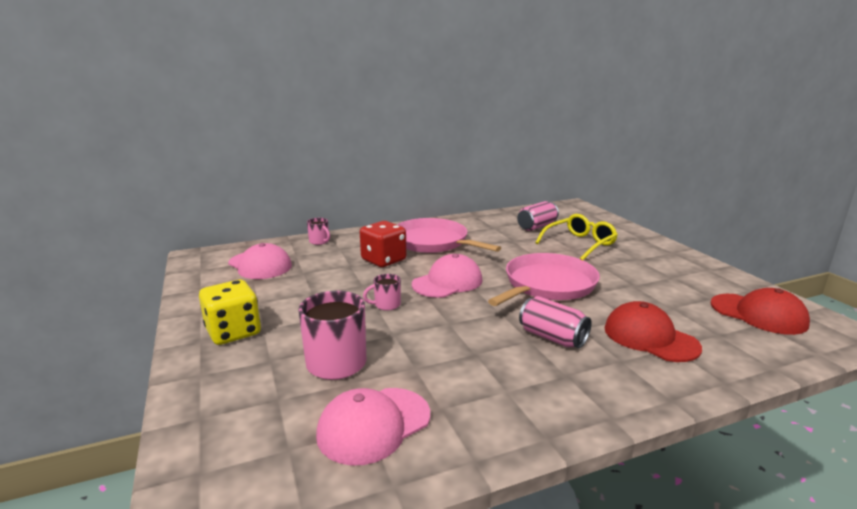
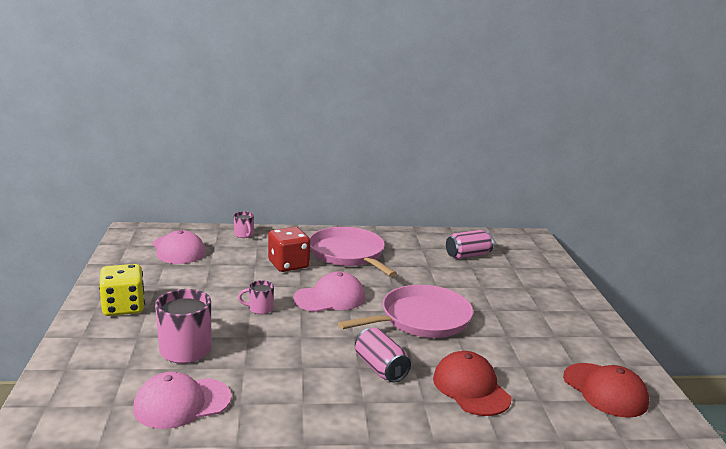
camera: 15 degrees right, 0 degrees up
yellow glasses [535,214,618,260] -> none

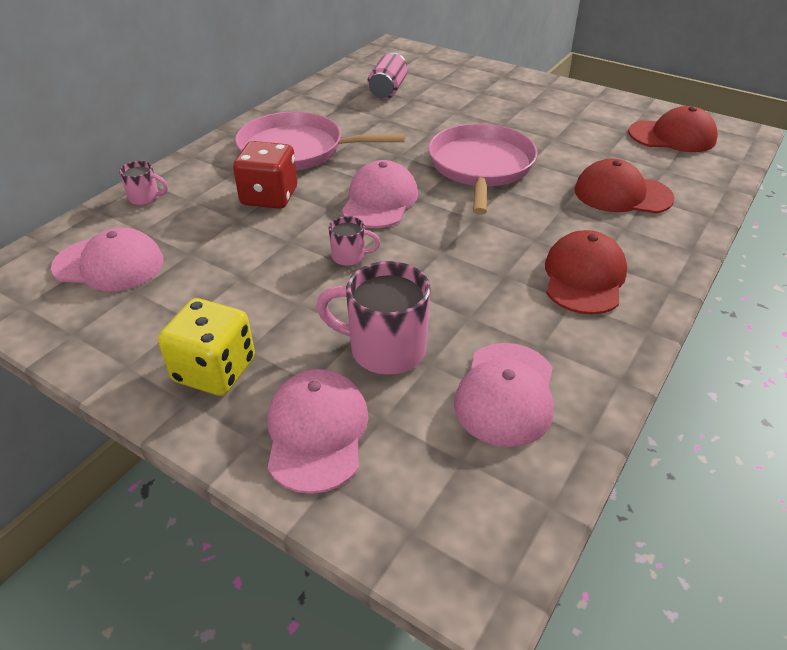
camera: 50 degrees left, 20 degrees up
pink mug [238,280,274,314] -> pink mug turned 120 degrees counterclockwise [329,216,380,266]
pink can [355,328,411,383] -> none
none -> pink cap [267,369,369,494]
none -> red cap [545,230,627,314]

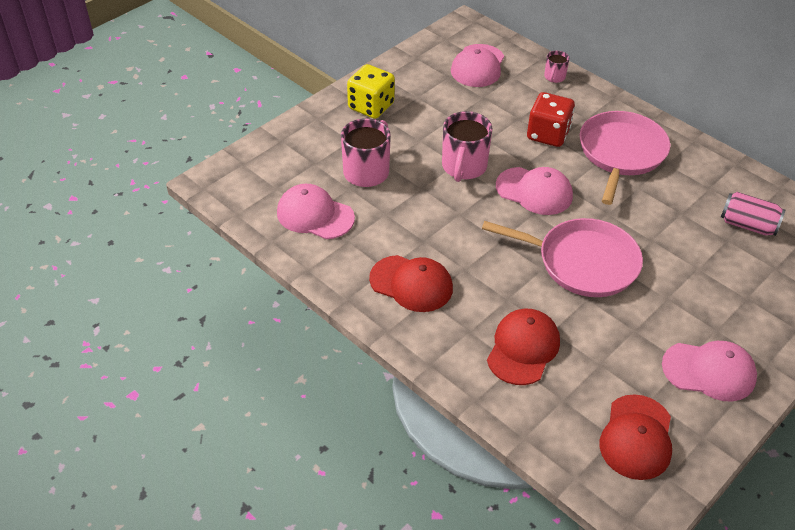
camera: 100 degrees right, 5 degrees up
pink cap [267,369,369,494] -> pink cap moved to [662,341,757,402]
pink mug [329,216,380,266] -> pink mug [442,111,492,182], size x1.92

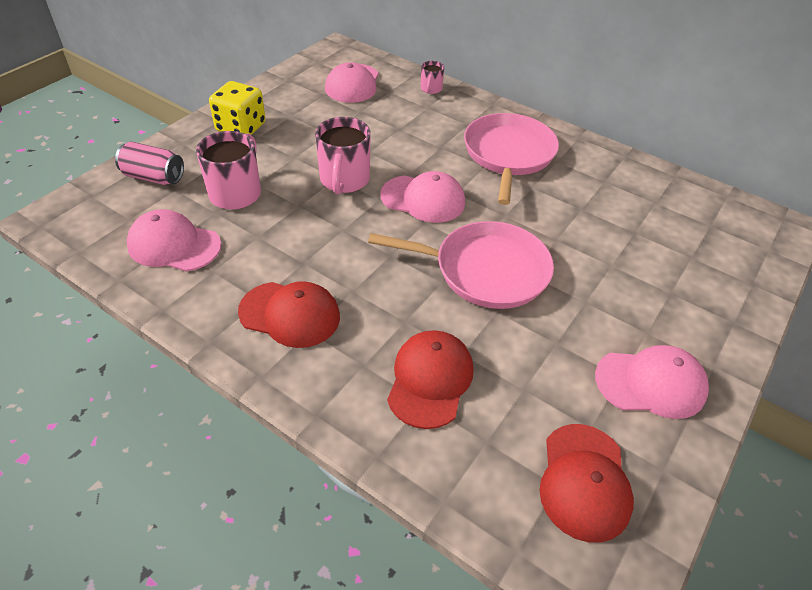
camera: 10 degrees left, 0 degrees up
red dice [527,92,575,147] -> none
pink can [721,192,785,236] -> pink can moved to [115,142,184,185]

